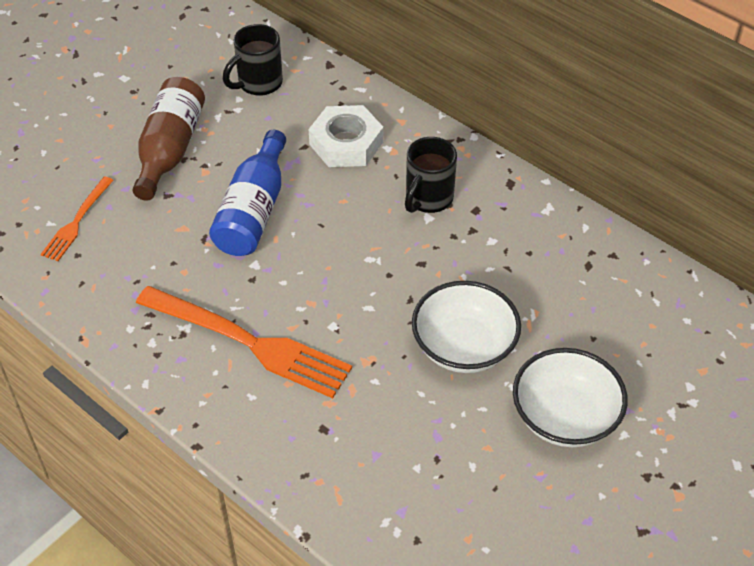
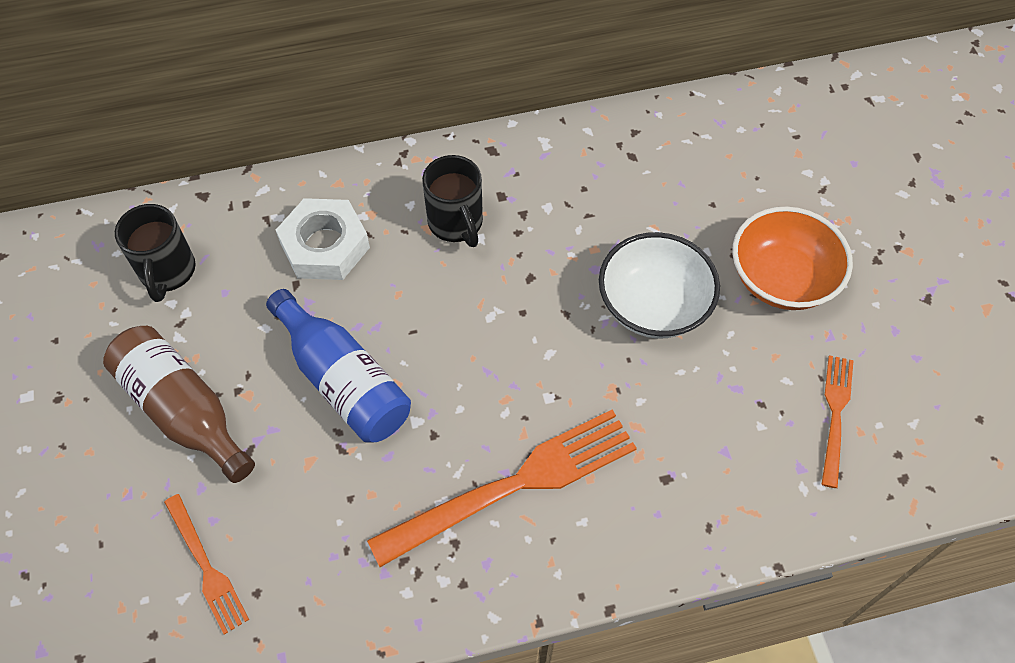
camera: 55 degrees left, 10 degrees up
white bowl [513,348,628,447] -> orange bowl [732,206,853,310]
none -> orange fork [821,355,854,488]

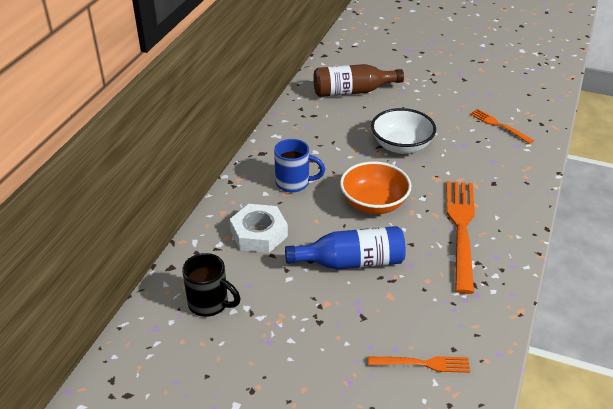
camera: 55 degrees left, 20 degrees down
brown bottle [103,326,255,483] -> brown bottle moved to [314,64,404,97]
black mug [422,155,483,247] -> blue mug [274,139,325,192]
orange bowl [732,206,853,310] -> orange bowl moved to [340,161,411,214]

